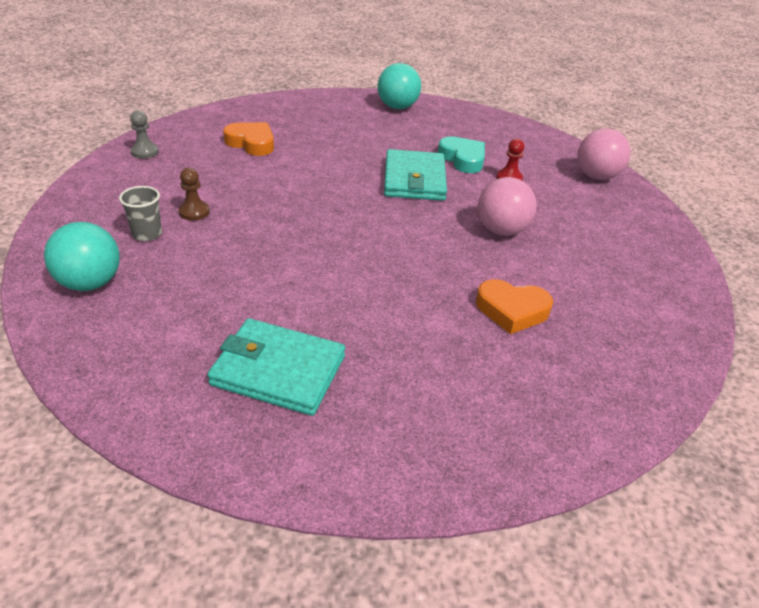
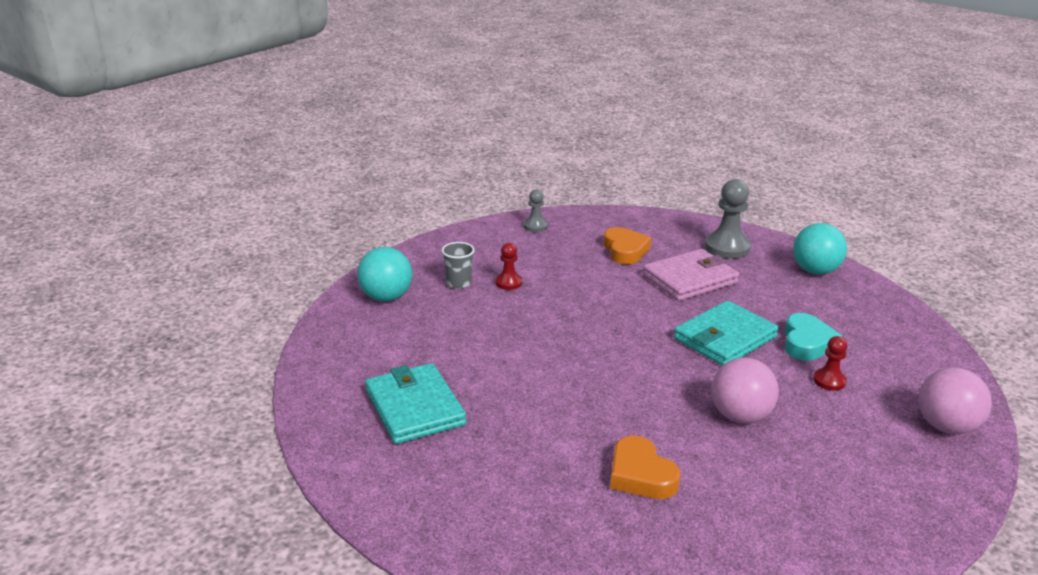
camera: 50 degrees right, 10 degrees down
brown pawn [178,168,210,221] -> red pawn [495,243,522,290]
none -> pink wallet [643,249,739,301]
none -> grey pawn [705,179,751,259]

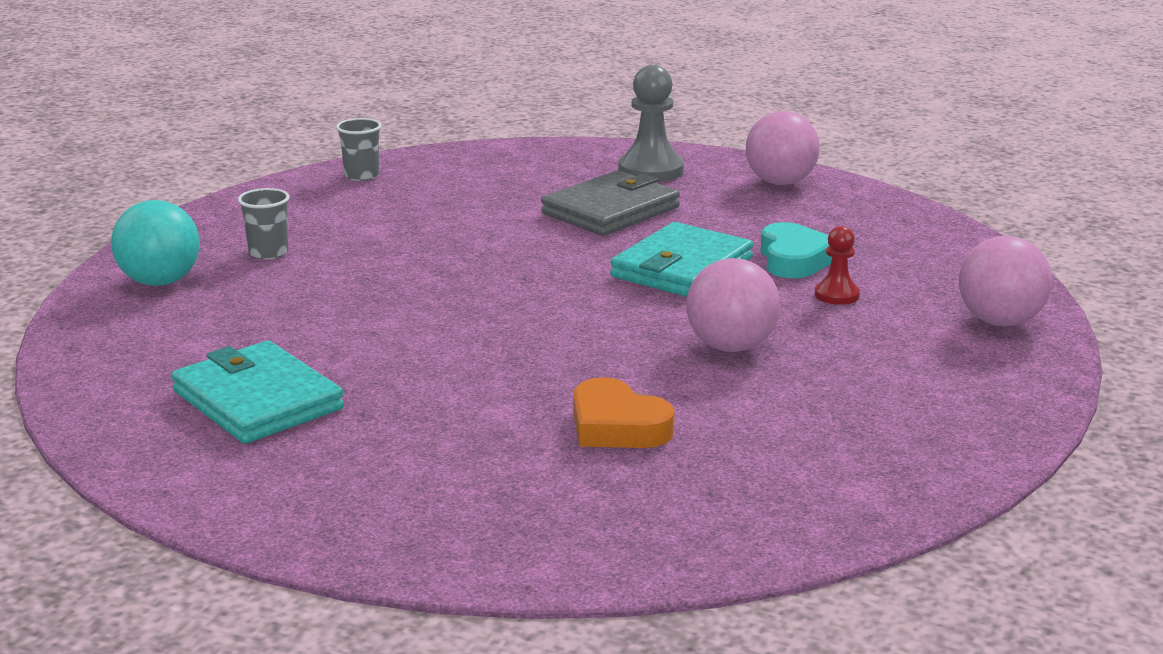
camera: 15 degrees left, 5 degrees down
red pawn [495,243,522,290] -> none
grey pawn [524,189,548,232] -> grey cup [336,118,381,181]
orange heart [603,227,652,264] -> none
pink wallet [643,249,739,301] -> grey wallet [541,170,680,236]
turquoise ball [793,223,847,275] -> pink ball [746,111,820,185]

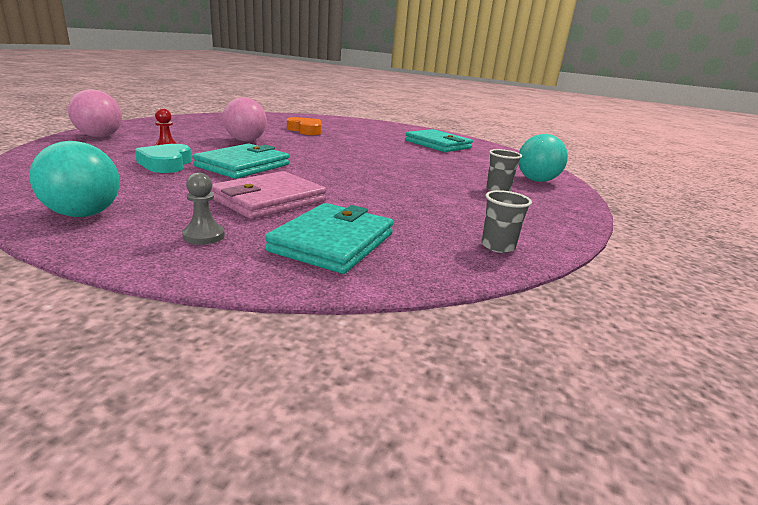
camera: 175 degrees right, 0 degrees up
grey wallet [541,170,680,236] -> pink wallet [211,171,326,219]
grey pawn [618,65,684,182] -> grey pawn [182,173,225,245], size x0.56
pink ball [746,111,820,185] -> turquoise ball [29,141,120,217]
none -> turquoise wallet [265,203,393,274]

